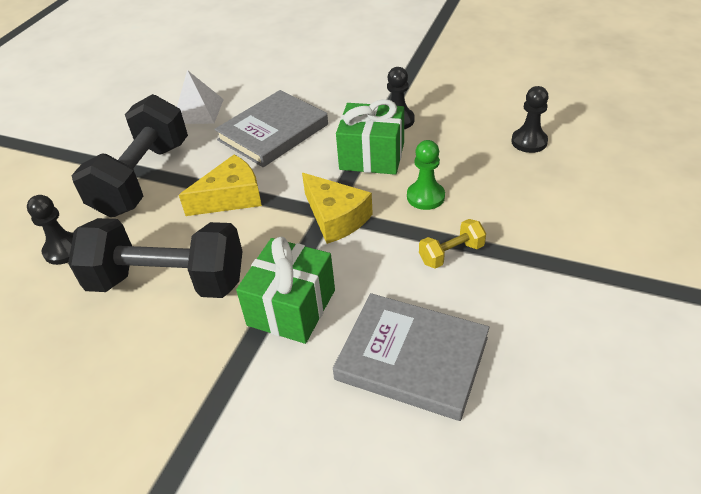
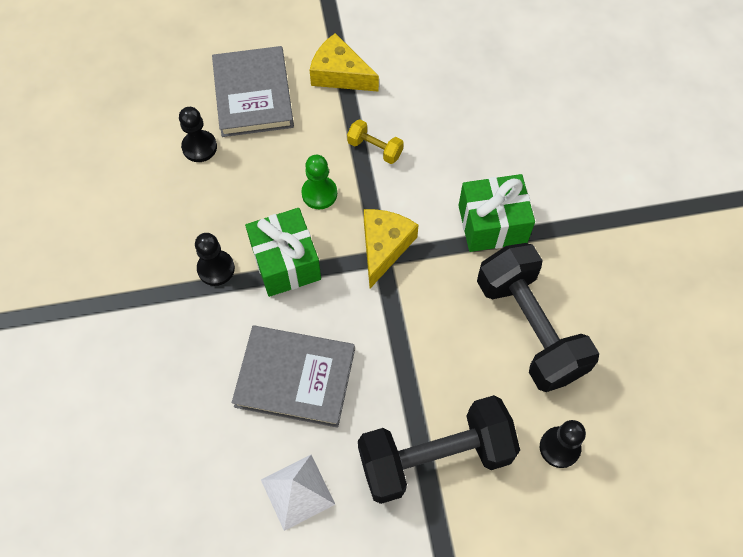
camera: 125 degrees left, 20 degrees up
yellow cheese [179,155,262,216] -> yellow cheese moved to [309,33,379,92]
grey book [333,293,489,421] -> grey book moved to [212,46,294,137]

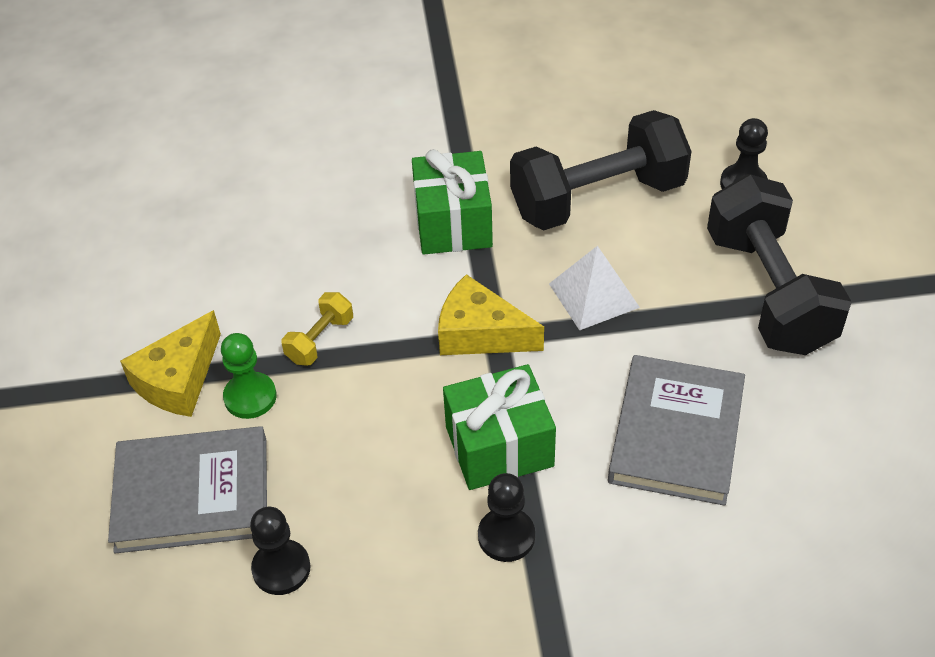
camera: 85 degrees left, 15 degrees down
white pyramid [261,455,335,531] -> white pyramid moved to [549,246,640,330]
green pawn [301,155,337,209] -> green pawn moved to [221,333,277,419]

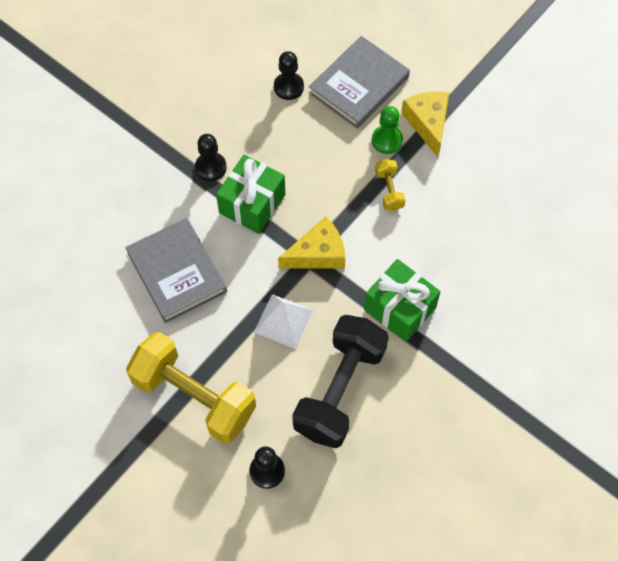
camera: 135 degrees right, 15 degrees up
black dumbbell [707,174,852,355] -> yellow dumbbell [126,332,256,444]

